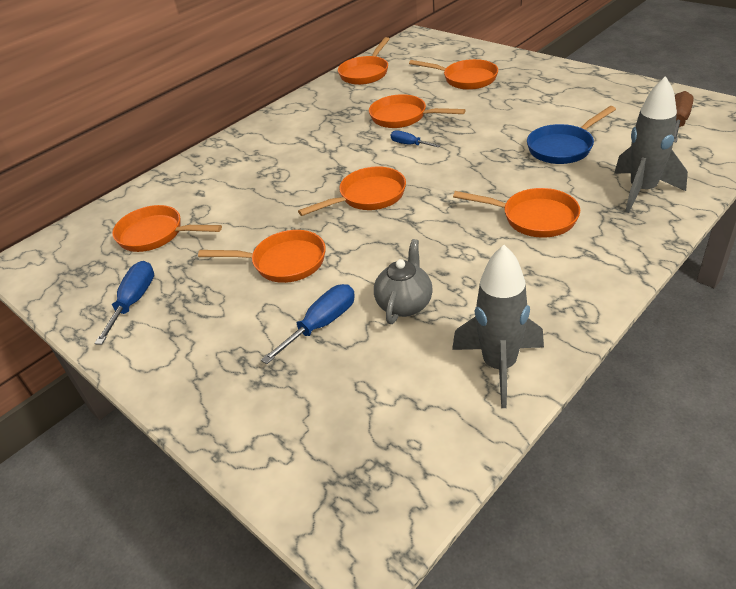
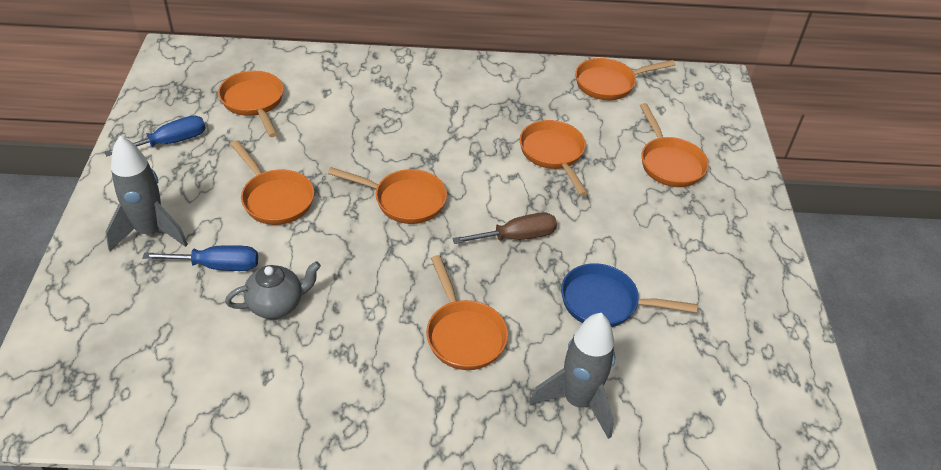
camera: 40 degrees right, 5 degrees up
blue screwdriver [391,130,440,147] -> none
grey rocket [452,245,544,408] -> grey rocket moved to [105,136,188,251]
brown screwdriver [674,91,694,142] -> brown screwdriver moved to [452,212,557,244]

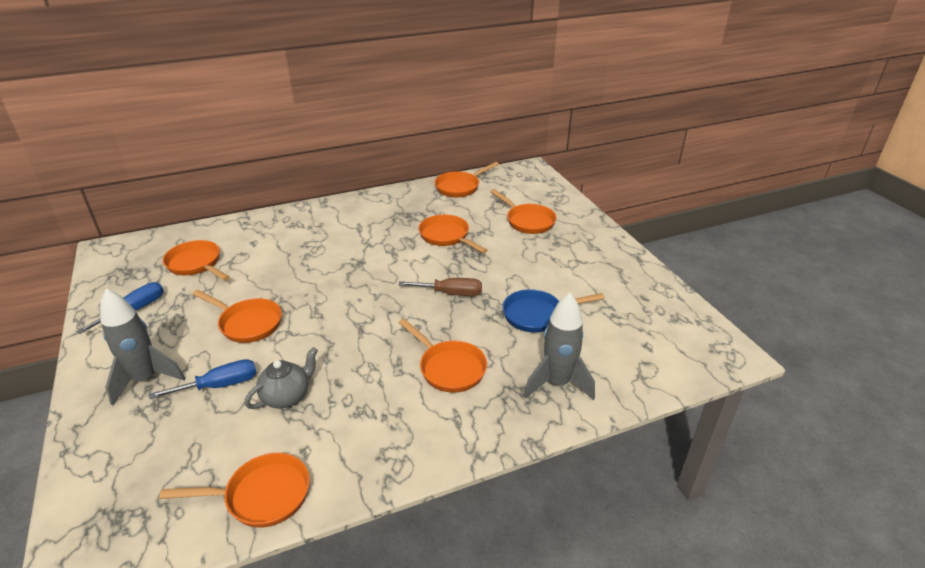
camera: 20 degrees left, 10 degrees down
orange pan [328,167,447,224] -> orange pan moved to [159,453,310,528]
brown screwdriver [452,212,557,244] -> brown screwdriver turned 45 degrees clockwise [398,278,482,296]

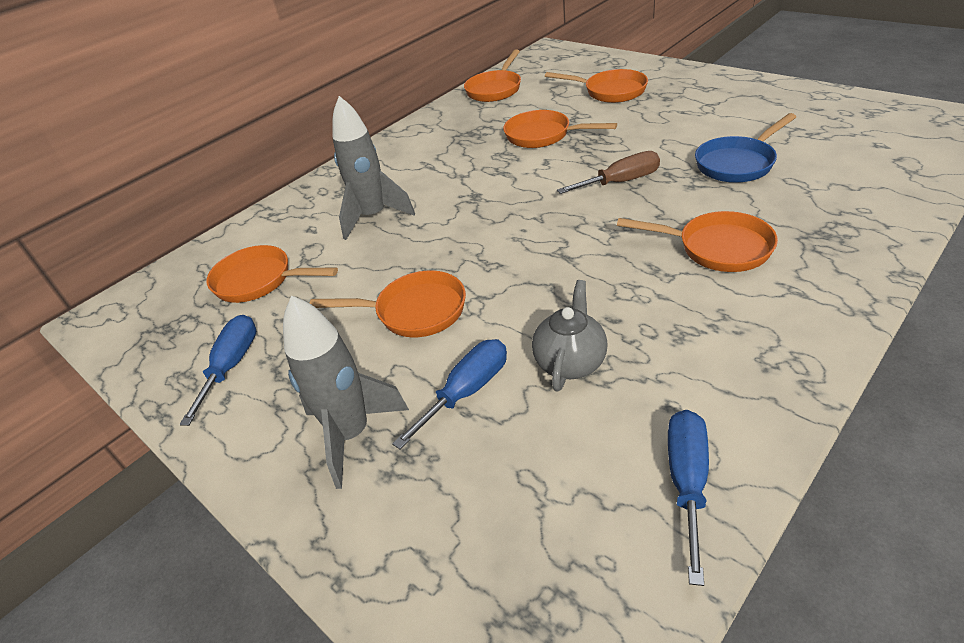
camera: 20 degrees left, 5 degrees up
orange pan [159,453,310,528] -> blue screwdriver [668,410,709,586]
grey rocket [524,293,595,400] -> grey rocket moved to [332,96,415,240]

